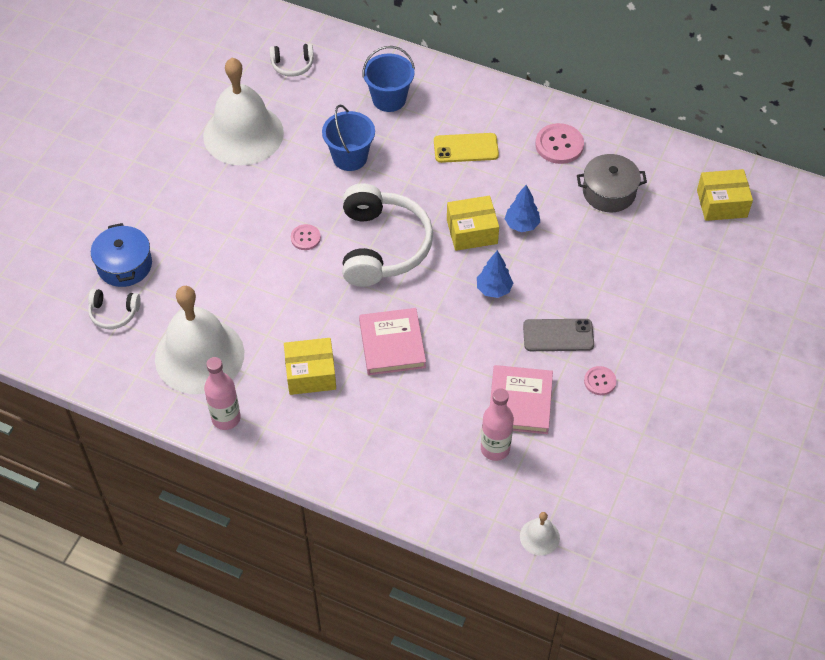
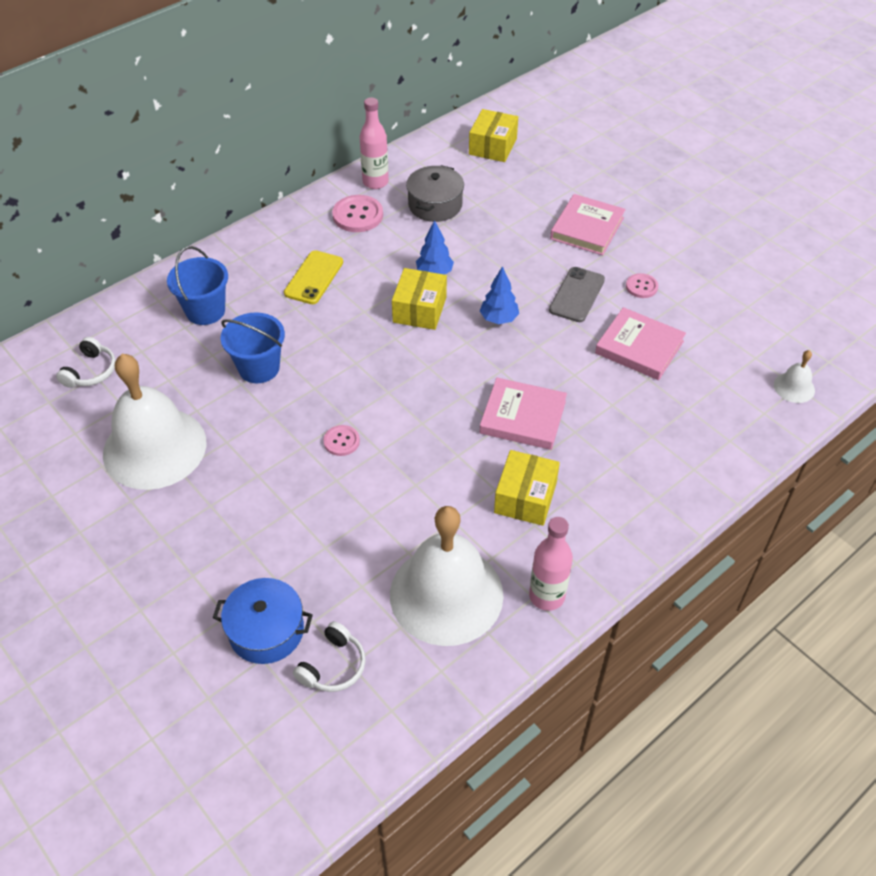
camera: 65 degrees left, 5 degrees down
white headphones [342,183,433,287] -> none
pink bottle [481,388,514,461] -> pink bottle moved to [360,97,389,189]
none -> pink book [550,194,626,255]

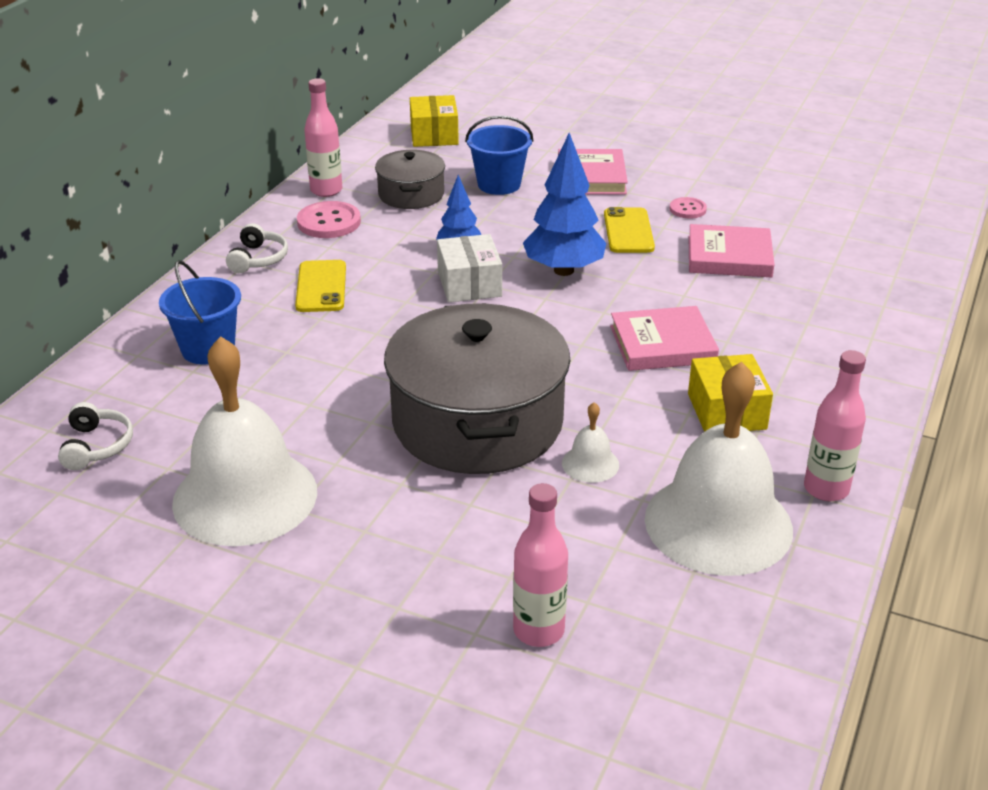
camera: 25 degrees left, 15 degrees down
blue pot [213,578,313,664] -> pink bottle [513,483,568,647]
blue bucket [221,312,285,383] -> blue bucket moved to [465,115,533,195]
white headphones [293,621,366,692] -> white headphones moved to [226,223,288,273]
pink button [323,425,360,456] -> grey pot [384,303,571,474]
yellow box [392,268,447,330] -> white box [437,234,502,302]
blue tree [480,266,519,324] -> blue tree [523,133,606,276], size x1.74
grey phone [549,267,605,322] -> yellow phone [604,207,655,253]
white bell [774,350,815,403] -> white bell moved to [562,402,619,483]

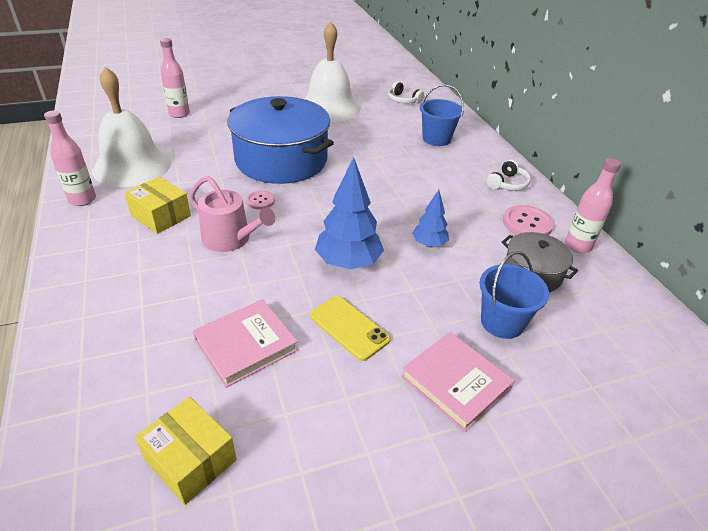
camera: 135 degrees right, 5 degrees up
white headphones [226,223,288,273] -> white headphones turned 105 degrees counterclockwise [486,160,531,191]
yellow phone [295,260,346,312] -> none
grey pot [384,303,571,474] -> blue pot [227,96,334,184]
yellow box [410,95,459,147] -> yellow box moved to [135,396,237,505]
white box [437,234,502,302] -> none
white bell [562,402,619,483] -> none
pink book [610,306,719,371] -> pink watering can [190,176,275,252]
pink button [669,197,707,219] -> pink button moved to [246,191,275,209]

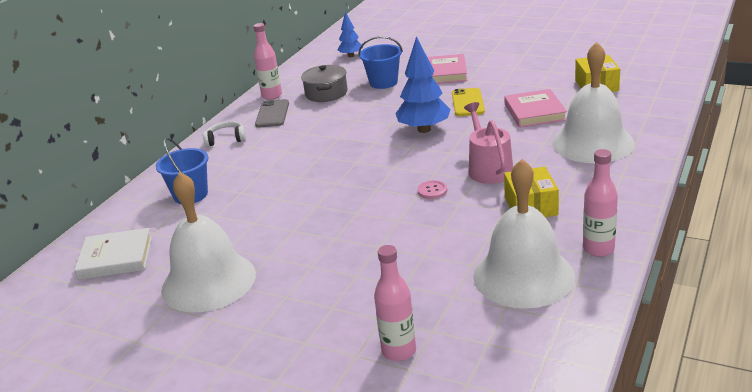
camera: 130 degrees left, 10 degrees down
pink book [193,299,298,388] -> pink book turned 75 degrees clockwise [504,89,567,128]
blue pot [227,96,334,184] -> none
white headphones [388,81,424,104] -> white book [74,228,152,280]
blue tree [412,190,449,247] -> blue tree moved to [337,11,363,57]
pink button [503,205,554,235] -> grey phone [255,99,289,128]
none -> white bell [552,42,635,163]

